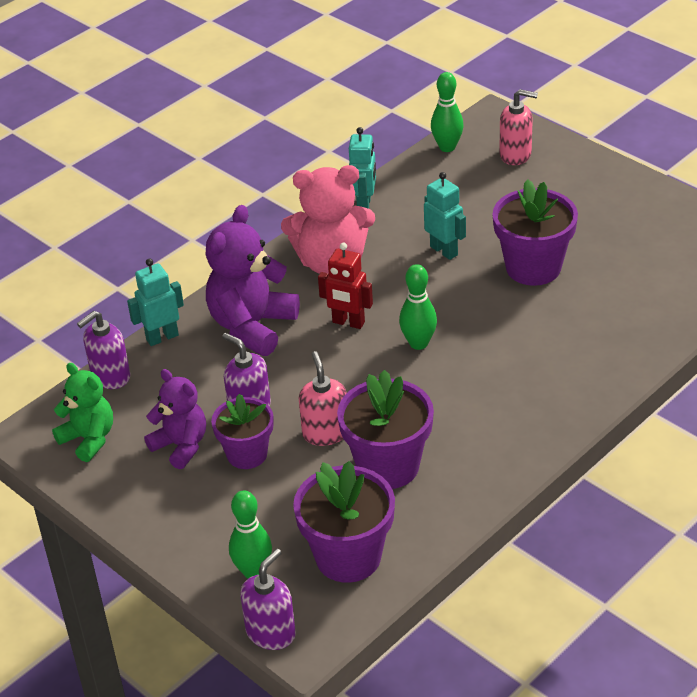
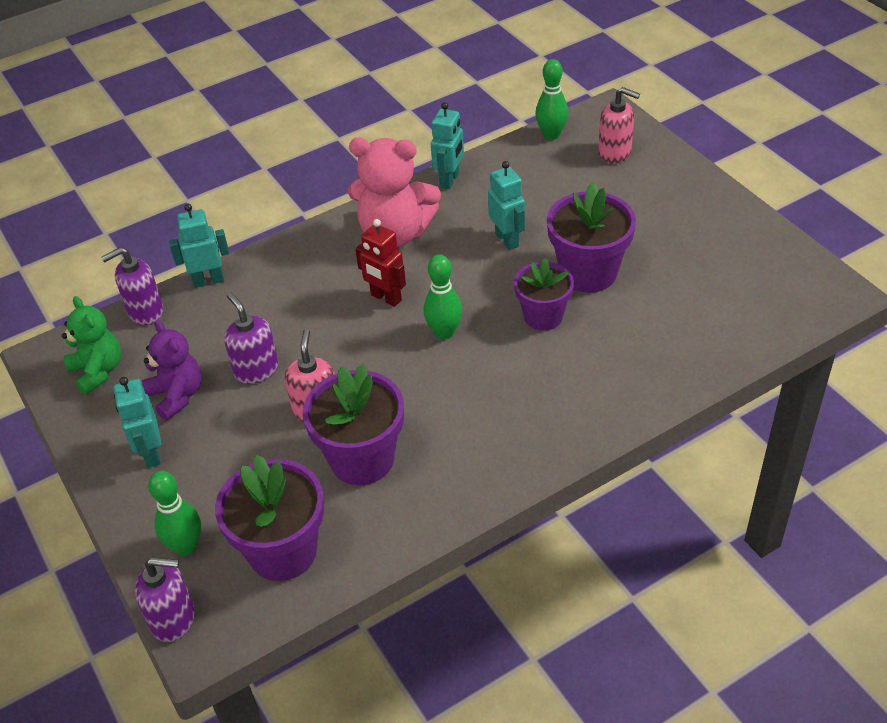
camera: 15 degrees right, 5 degrees up
purple teddy bear [205,205,300,356] -> none
purple flower pot [211,394,274,469] -> purple flower pot moved to [514,258,574,331]
purple soap dispenser [240,549,296,650] -> purple soap dispenser turned 45 degrees clockwise [135,557,195,642]
none -> turquoise robot [114,377,161,468]

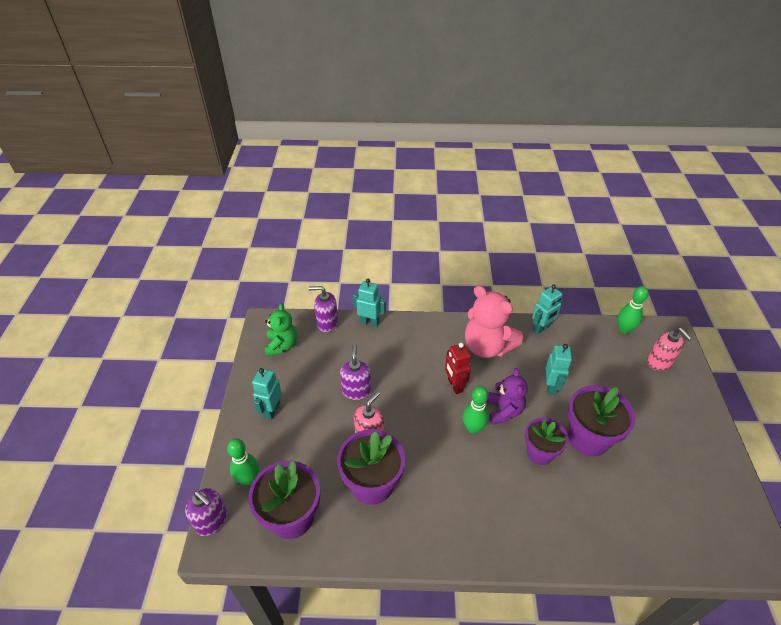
camera: 30 degrees right, 0 degrees up
purple teddy bear [142,320,201,420] -> purple teddy bear moved to [487,368,528,425]

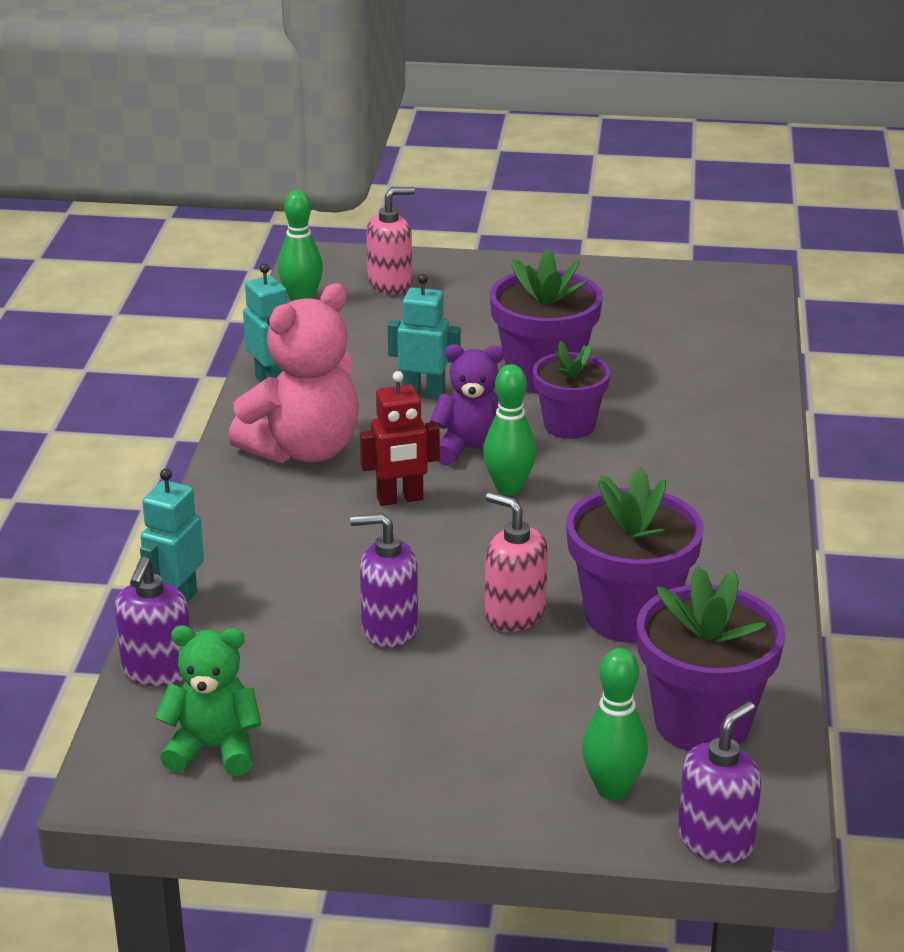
camera: 85 degrees left, 15 degrees down
turquoise robot [252,368,282,420] -> none

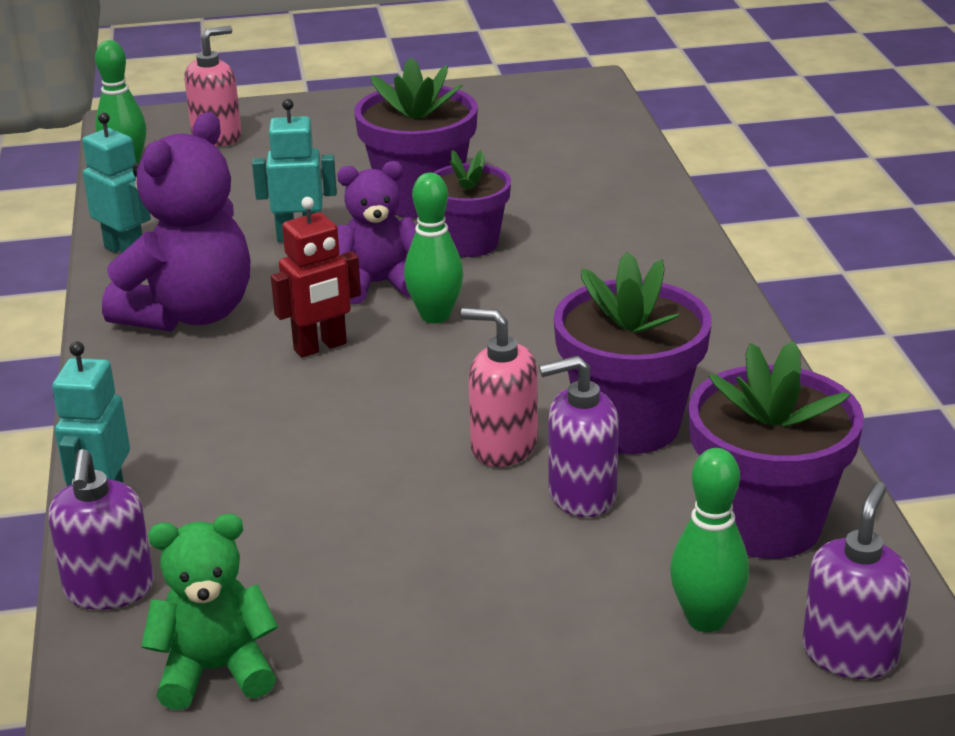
camera: 15 degrees left, 0 degrees up
pink teddy bear [228,283,359,463] -> purple teddy bear [102,112,250,332]
purple soap dispenser [350,513,418,648] -> purple soap dispenser moved to [539,355,619,517]

